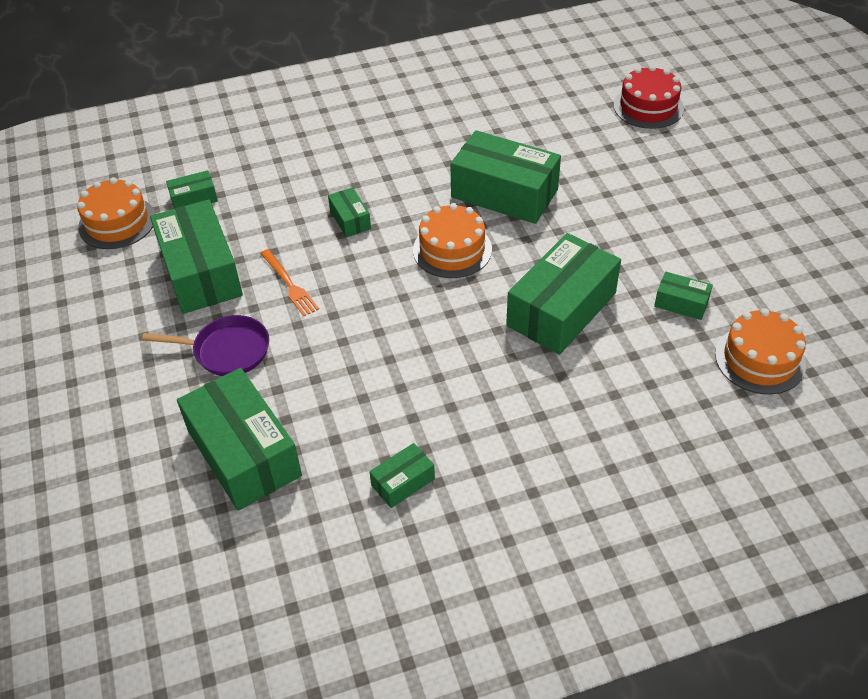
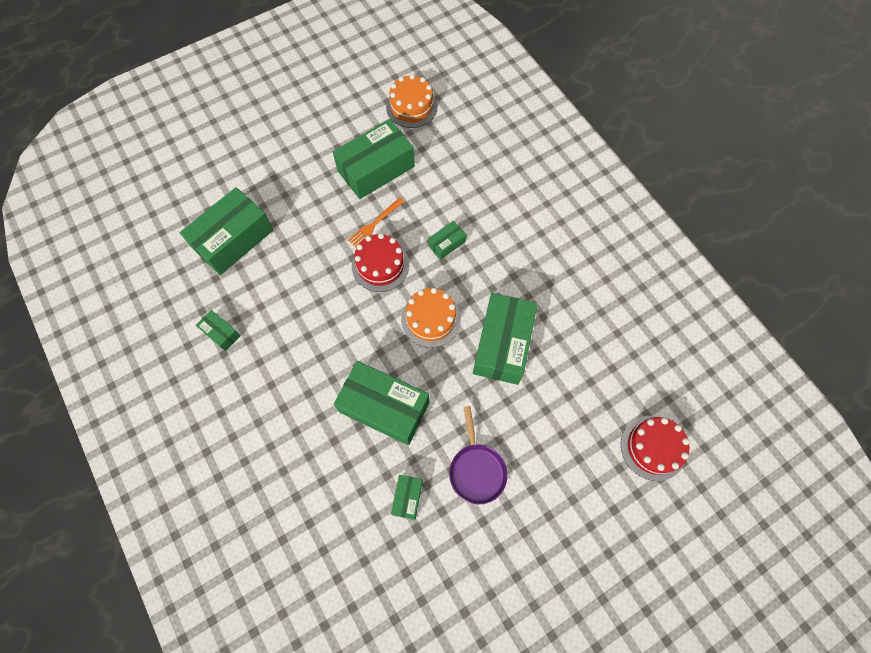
camera: 75 degrees right, 20 degrees up
purple pan [142,315,269,376] -> purple pan moved to [449,406,508,504]
green box [166,170,218,209] -> none
orange cake [715,308,806,395] -> none
none -> red cake [352,233,409,292]

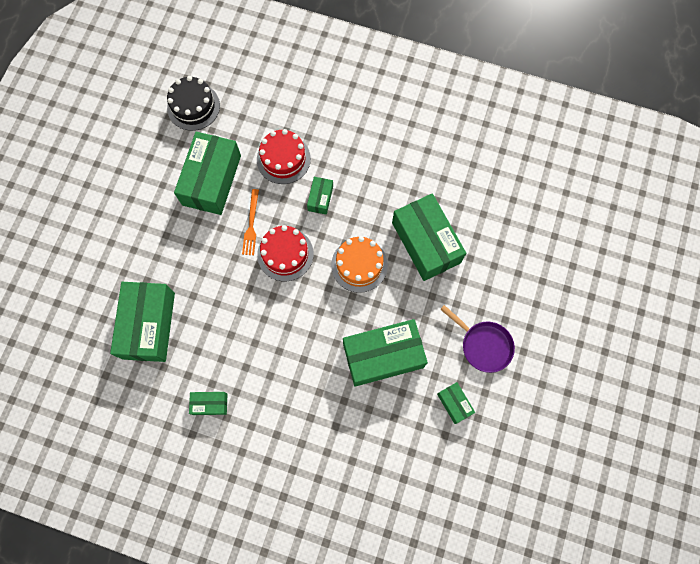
camera: 40 degrees left, 5 degrees up
orange cake [386,74,438,128] -> black cake [167,76,220,131]
red cake [621,416,690,481] -> red cake moved to [257,129,311,184]

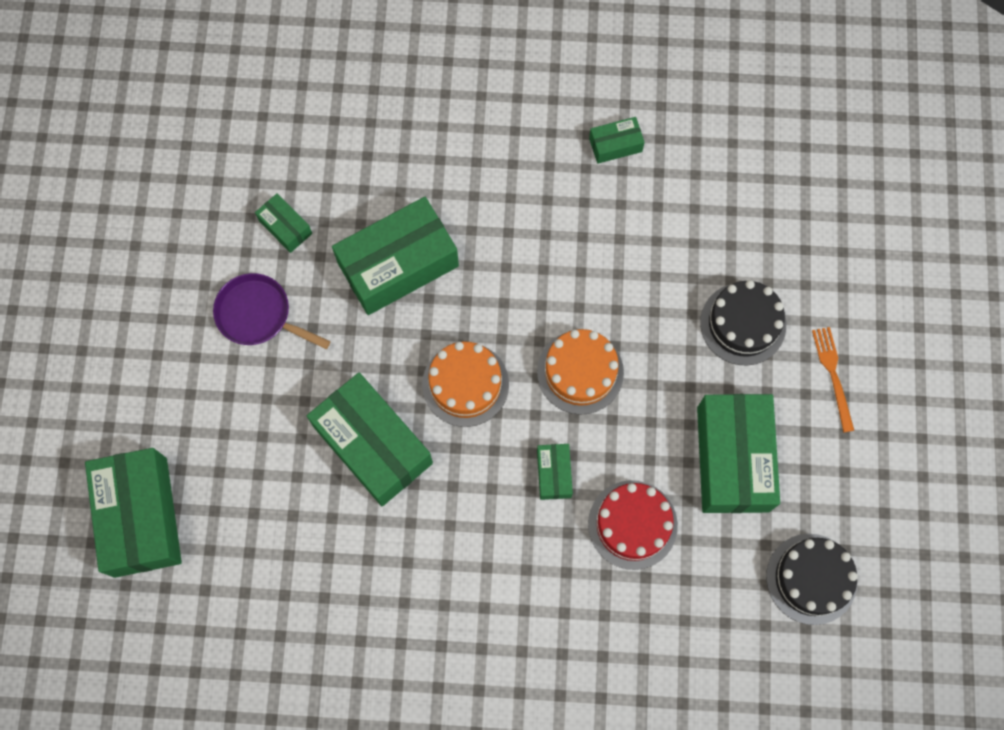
camera: 165 degrees right, 0 degrees up
green box [110,282,175,362] -> green box moved to [85,448,182,578]
orange fork [242,189,259,255] -> orange fork moved to [812,327,854,433]
red cake [257,225,314,281] -> orange cake [537,329,624,415]
none -> black cake [700,280,786,366]

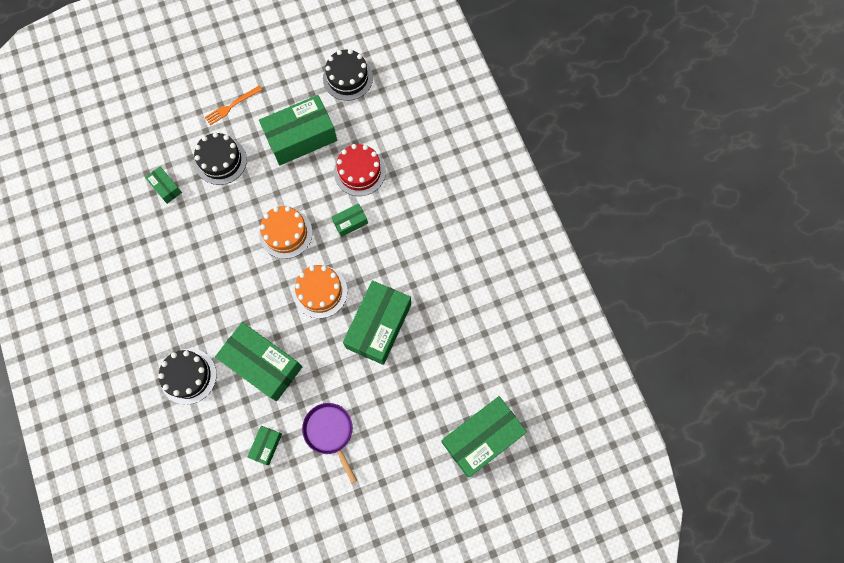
camera: 115 degrees left, 0 degrees up
purple pan [213,273,331,349] -> purple pan turned 150 degrees clockwise [302,403,357,483]
green box [589,117,645,164] -> green box moved to [145,166,182,204]
none -> black cake [158,349,217,405]

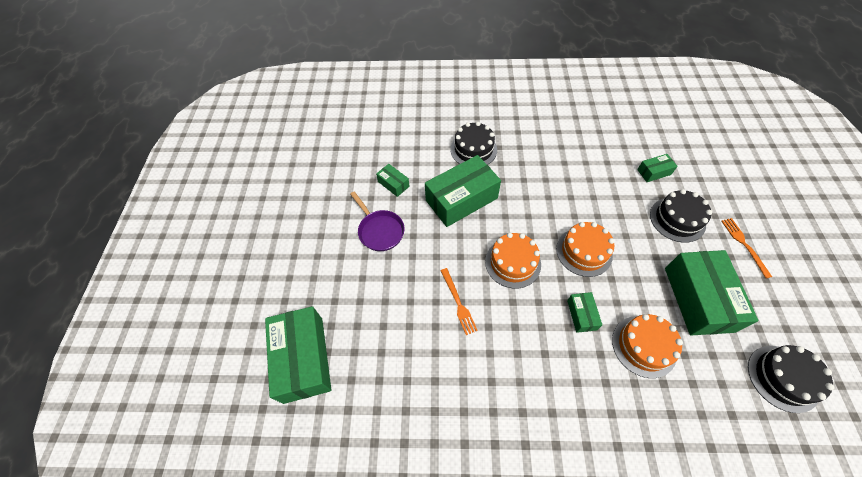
camera: 115 degrees right, 15 degrees down
purple pan [302,403,357,483] -> purple pan turned 60 degrees clockwise [350,191,404,251]
red cake [334,144,386,196] -> orange cake [612,314,683,378]
green box [343,281,411,365] -> orange fork [441,268,478,335]

